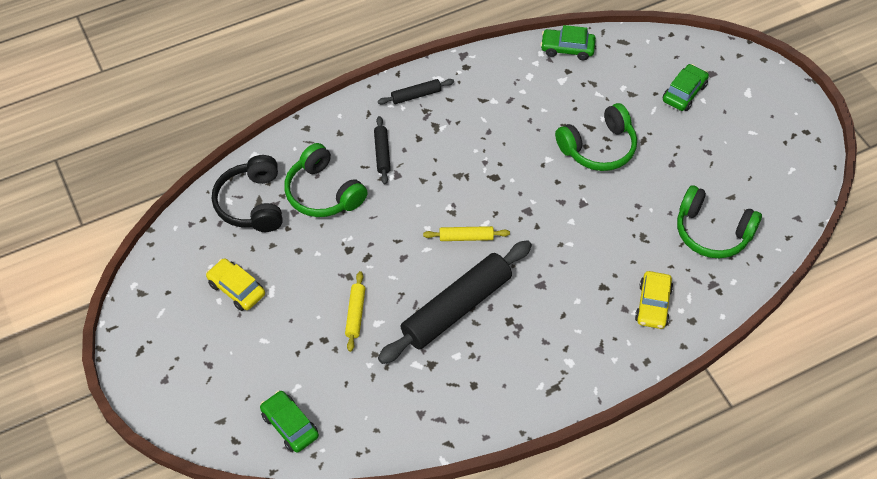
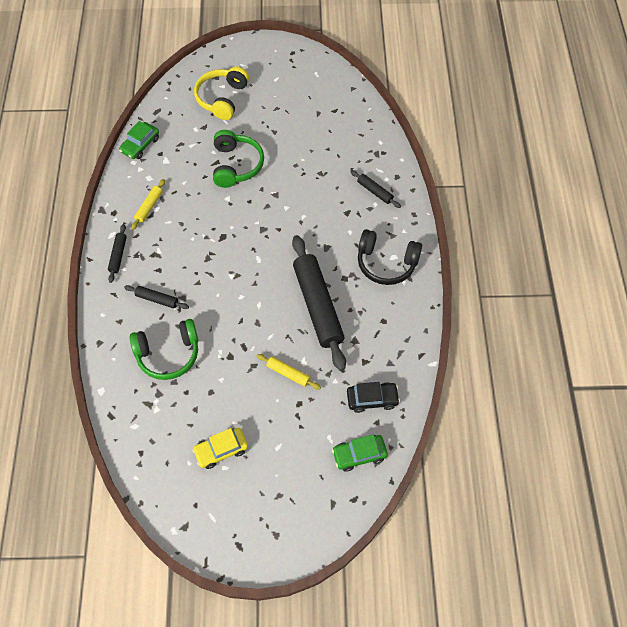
camera: 65 degrees left, 5 degrees up
black headphones [212,155,283,232] -> black headphones moved to [358,229,422,285]
yellow rolling pin [423,226,510,241] -> yellow rolling pin moved to [131,179,165,230]
yellow car [635,271,673,329] -> black rolling pin [351,170,401,208]
green car [663,64,709,111] -> yellow headphones [194,67,249,120]
green headphones [677,185,762,258] -> none
none -> black car [347,382,400,413]

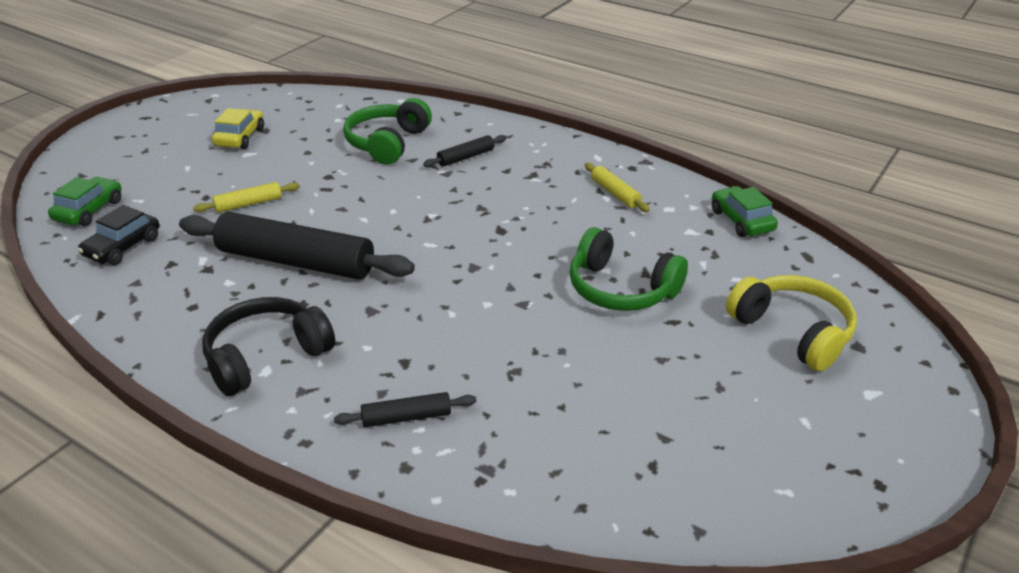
camera: 125 degrees right, 25 degrees down
black rolling pin [108,224,127,283] -> none

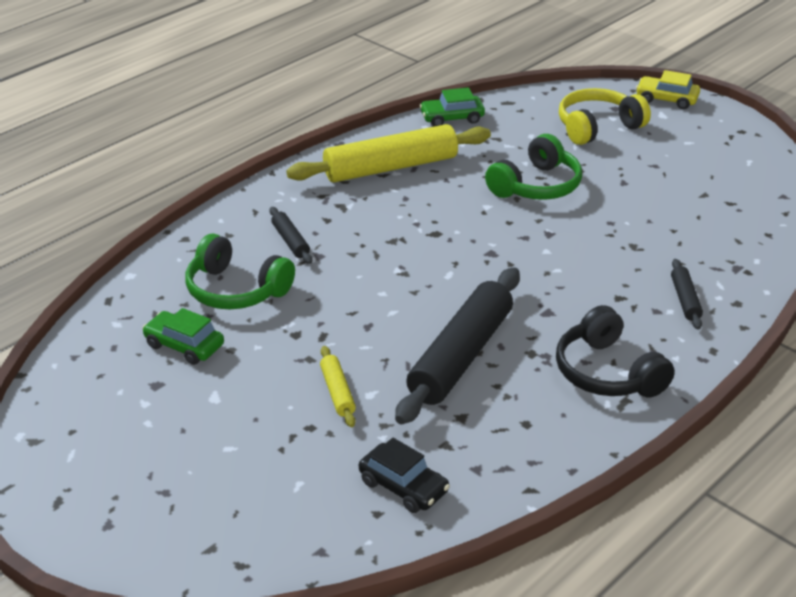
camera: 80 degrees left, 0 degrees up
green car [48,177,122,226] -> green car moved to [142,308,224,365]
yellow car [212,108,264,149] -> yellow car moved to [636,70,700,109]
yellow rolling pin [585,163,650,212] -> yellow rolling pin [286,124,491,183], size x2.23

